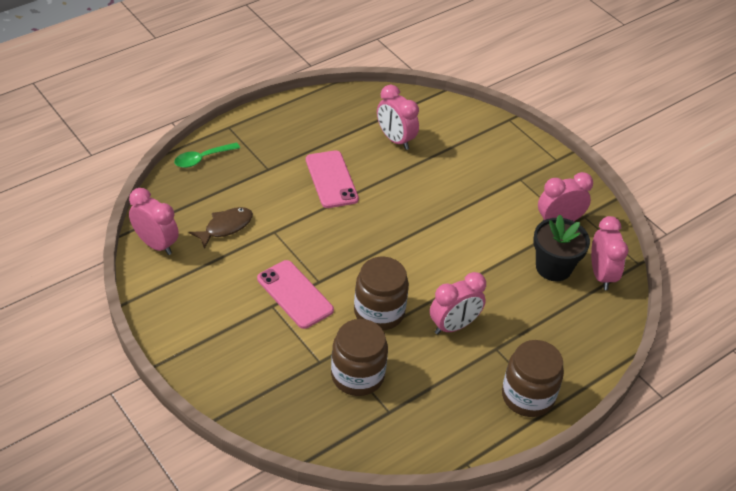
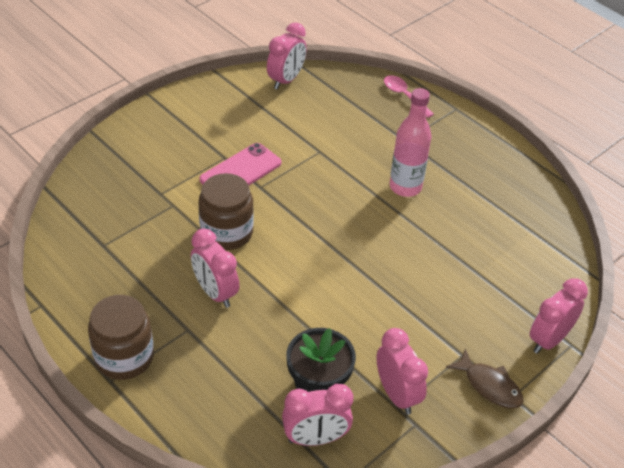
camera: 85 degrees right, 0 degrees up
green spoon [174,142,240,168] -> pink spoon [384,75,434,118]
brown fish [189,207,253,249] -> brown fish moved to [446,348,523,408]
pink phone [306,150,359,208] -> pink bottle [390,88,432,197]
brown jar [331,319,388,396] -> none
pink clock [377,85,419,150] -> pink clock moved to [530,278,588,354]

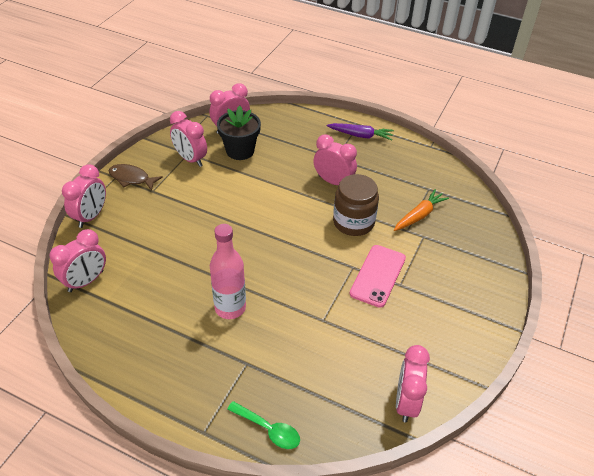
camera: 160 degrees right, 0 degrees up
brown jar [88,295,154,380] -> purple carrot [327,123,394,141]
pink spoon [384,75,434,118] -> green spoon [227,401,300,449]
none -> pink clock [49,229,106,292]
none -> orange carrot [394,189,449,231]

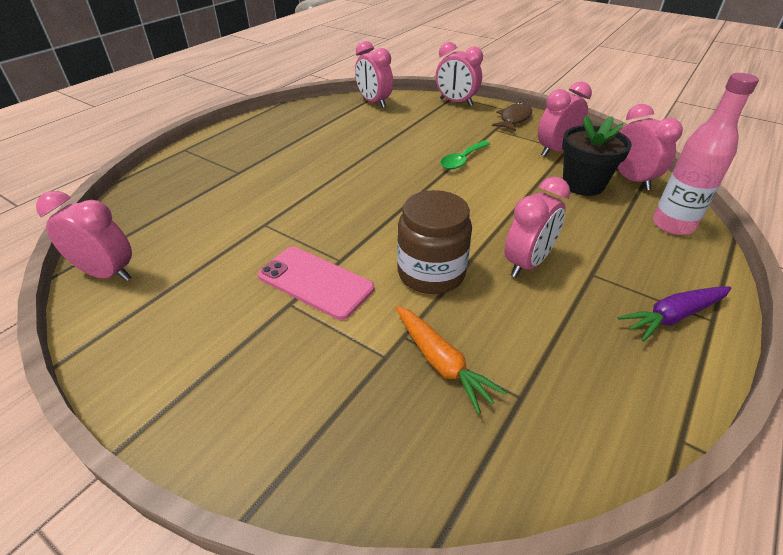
camera: 100 degrees right, 5 degrees down
pink bottle [210,224,246,319] -> pink bottle moved to [653,73,759,235]
green spoon [227,401,300,449] -> green spoon moved to [440,141,490,169]
purple carrot [327,123,394,141] -> purple carrot turned 45 degrees clockwise [618,287,731,342]

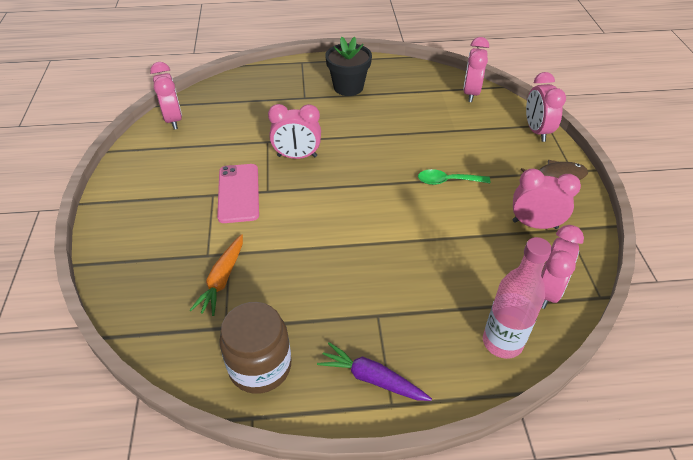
camera: 50 degrees right, 5 degrees up
brown jar [397,190,472,294] -> brown jar moved to [219,302,291,394]
pink clock [505,177,570,277] -> pink clock moved to [268,104,321,159]
black flower pot [562,115,632,196] -> black flower pot moved to [325,37,372,96]

